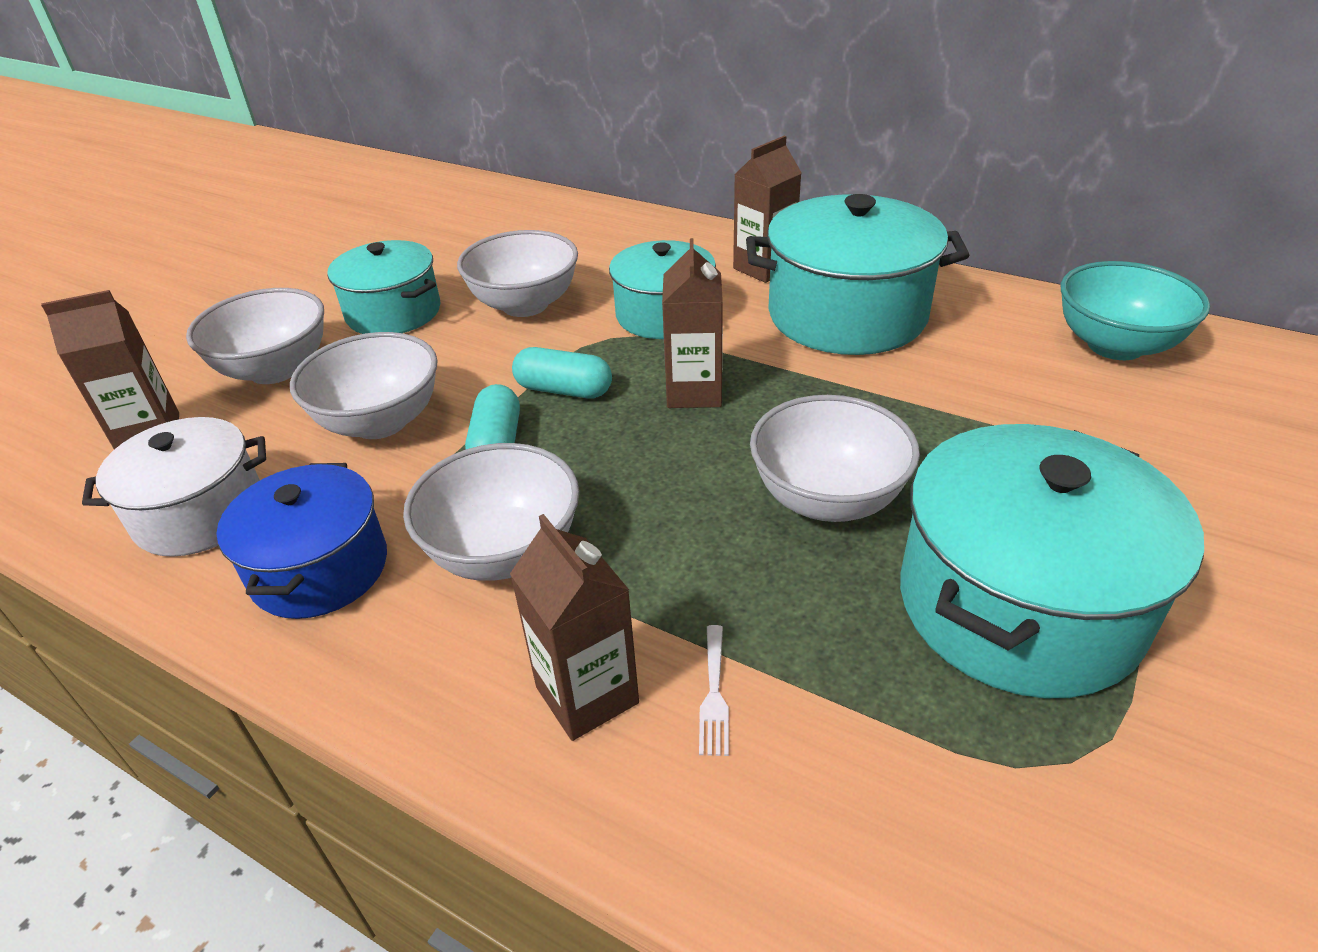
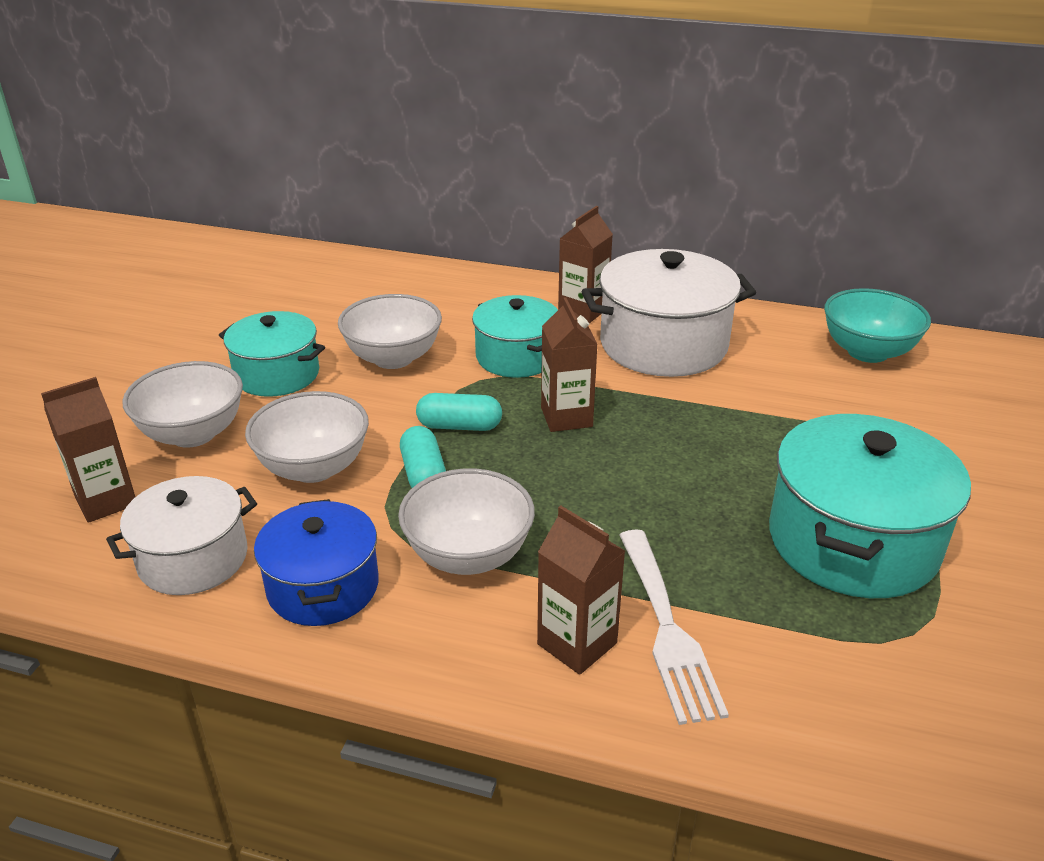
camera: 15 degrees left, 5 degrees down
white fork [699,625,729,756] -> white fork [619,530,729,725], size x2.28
turquoise pot [746,194,970,355] -> white pot [581,249,756,377]
white bowl [750,395,920,522] -> none

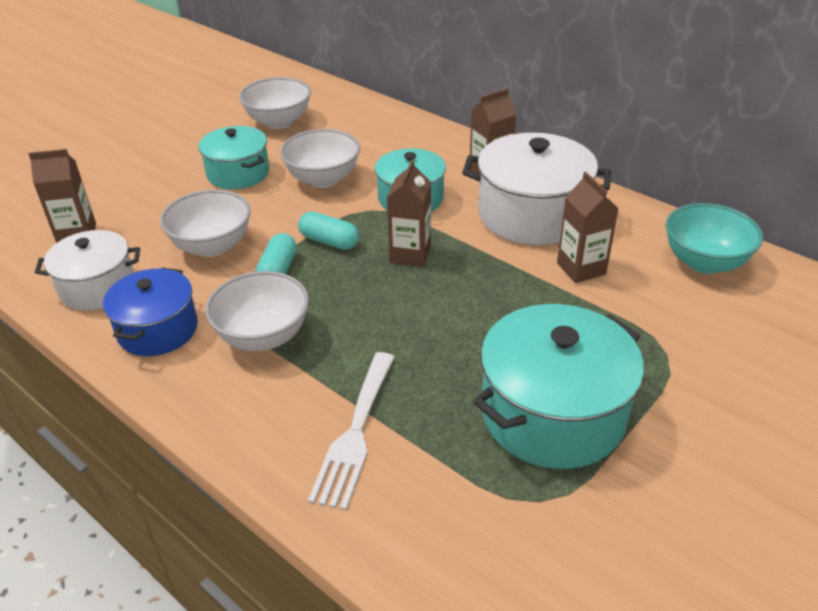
camera: 25 degrees right, 5 degrees up
white bowl [122,361,243,448] -> white bowl moved to [239,77,311,129]
brown carton [537,506,625,675] -> brown carton moved to [557,172,619,283]

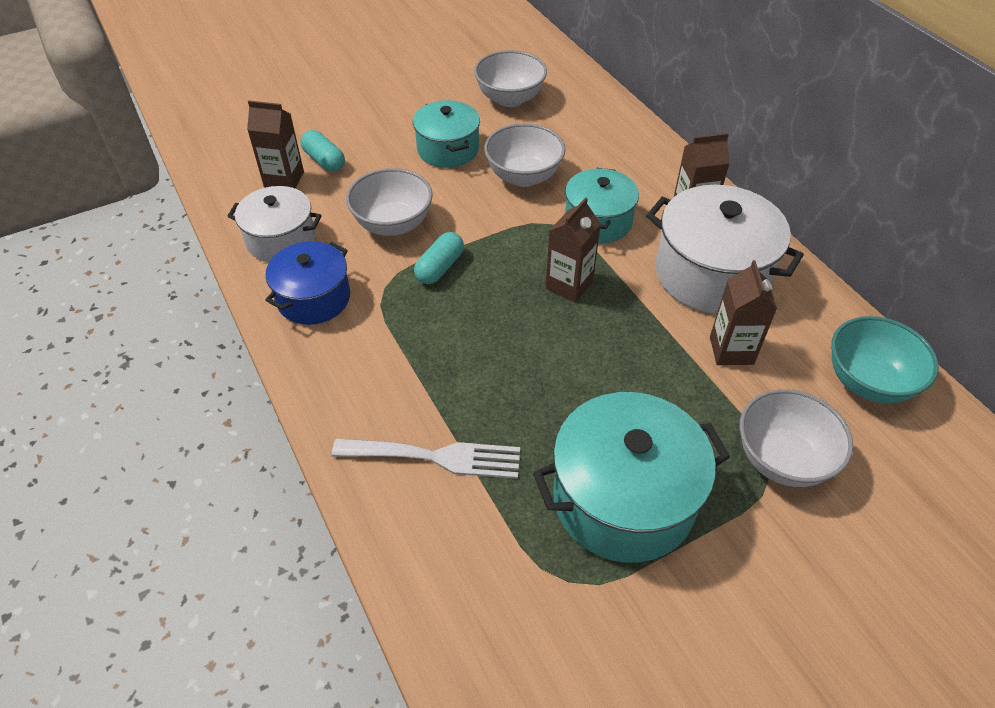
camera: 20 degrees right, 10 degrees up
white bowl [205,271,309,351] -> white bowl moved to [740,389,853,487]
turquoise capsule [298,211,359,250] -> turquoise capsule moved to [300,130,345,172]
white fork [308,352,395,510] -> white fork turned 120 degrees counterclockwise [332,438,520,479]

